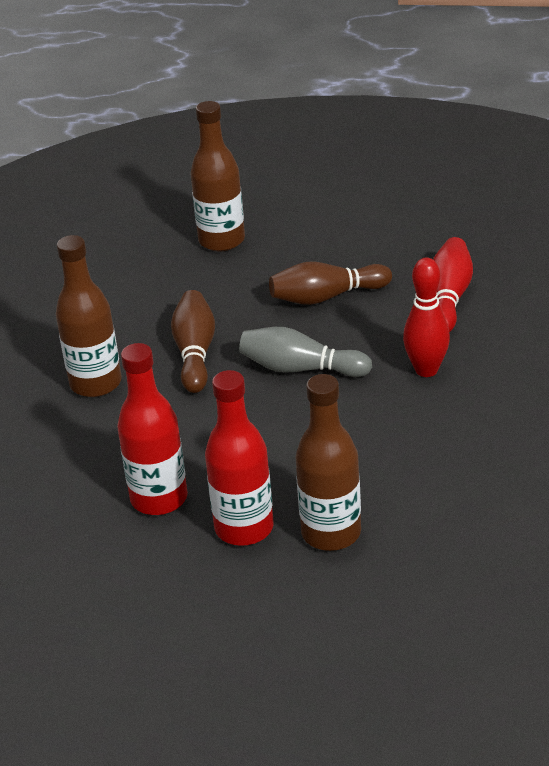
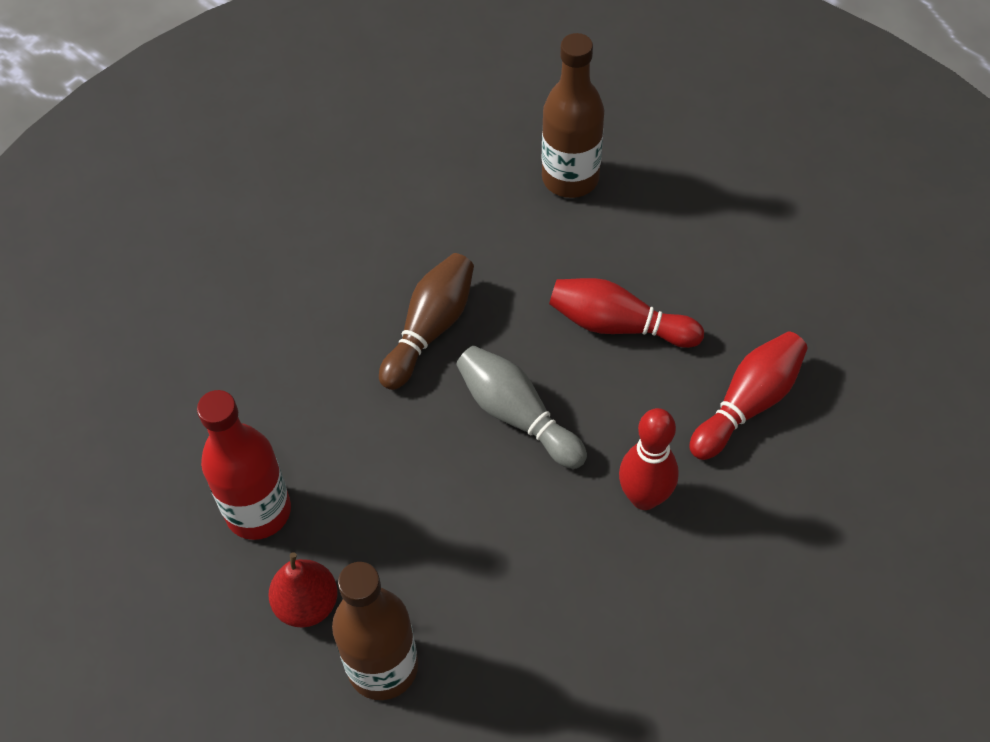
camera: 30 degrees right, 20 degrees up
brown bottle [56,235,122,397] -> none
red bottle [205,370,274,546] -> red pear [268,552,338,628]
brown bowling pin [269,262,392,305] -> red bowling pin [549,278,704,348]

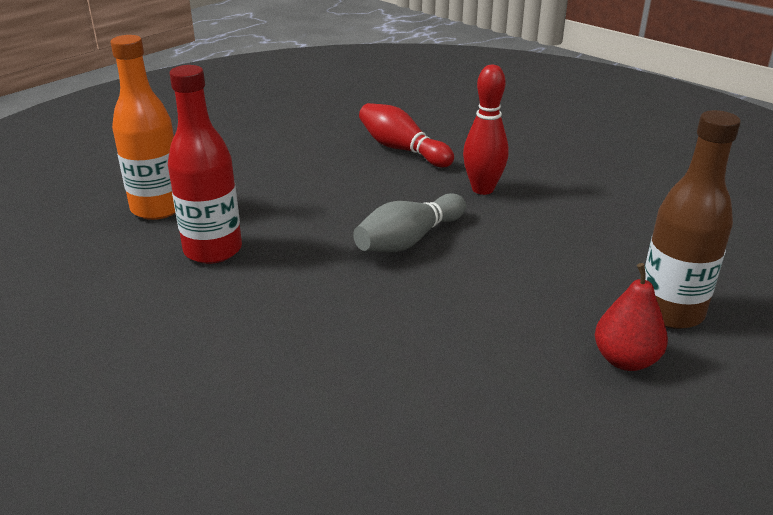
camera: 90 degrees left, 25 degrees down
red bottle [197,390,291,540] -> red bottle moved to [168,65,242,264]
brown bowling pin [379,253,474,390] -> none
brown bottle [542,33,604,198] -> orange bottle [111,35,175,220]
red bowling pin [549,278,704,348] -> none

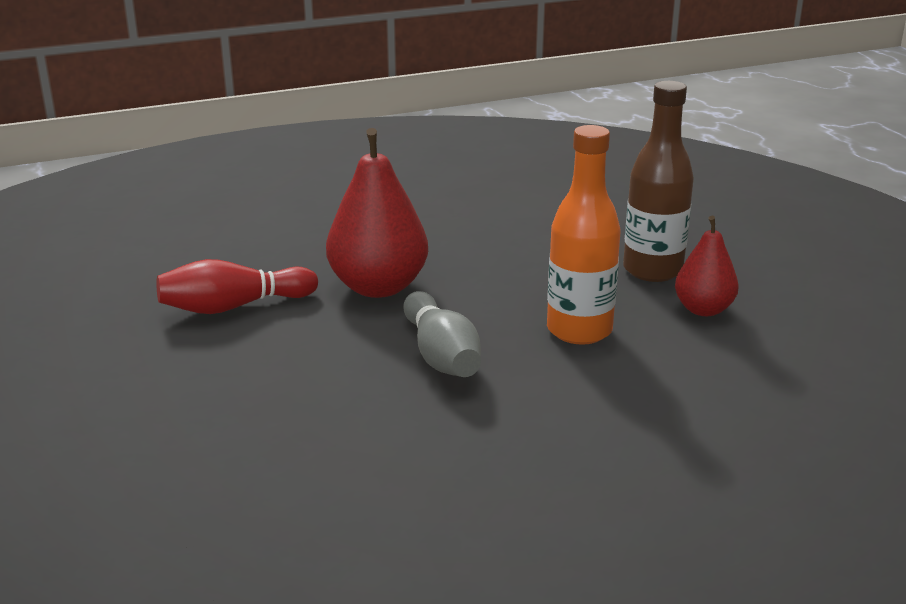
camera: 65 degrees left, 5 degrees down
orange bottle [111,35,175,220] -> orange bottle moved to [547,125,621,345]
red bottle [168,65,242,264] -> none
red bowling pin [463,65,509,195] -> red pear [326,128,428,298]

